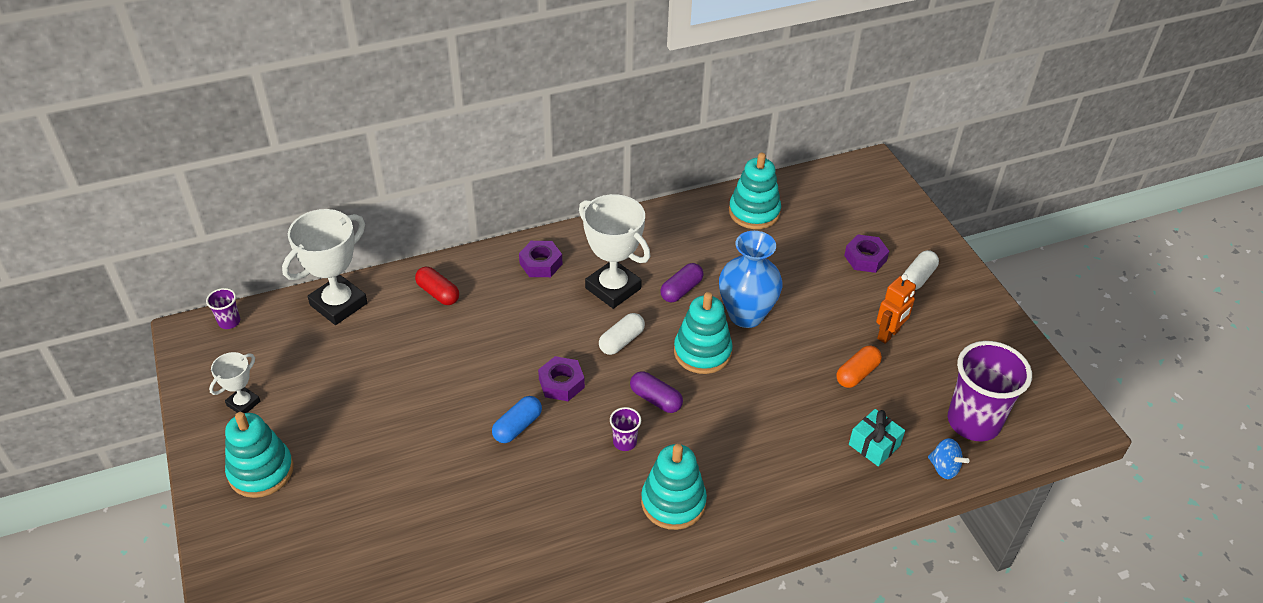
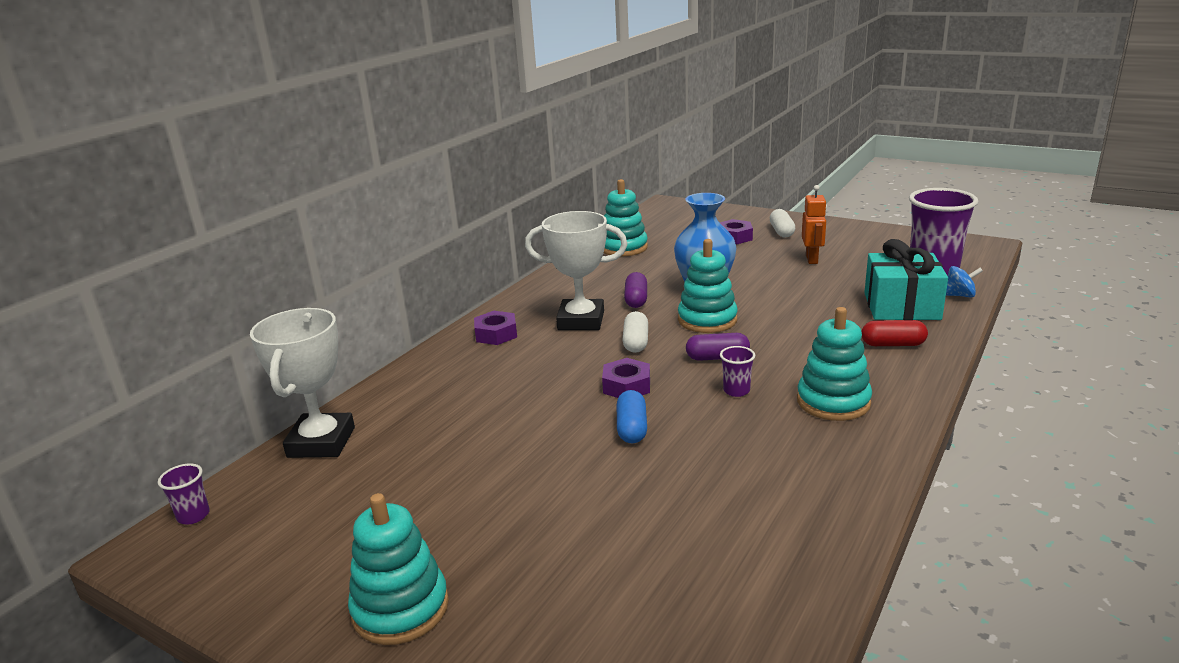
camera: 35 degrees left, 20 degrees down
white trophy [209,352,260,413] -> none
red capsule [415,267,459,305] -> red capsule moved to [861,320,928,346]
orange capsule [836,345,882,388] -> none
turquoise gift [849,409,905,467] -> turquoise gift [864,239,948,320], size x1.78

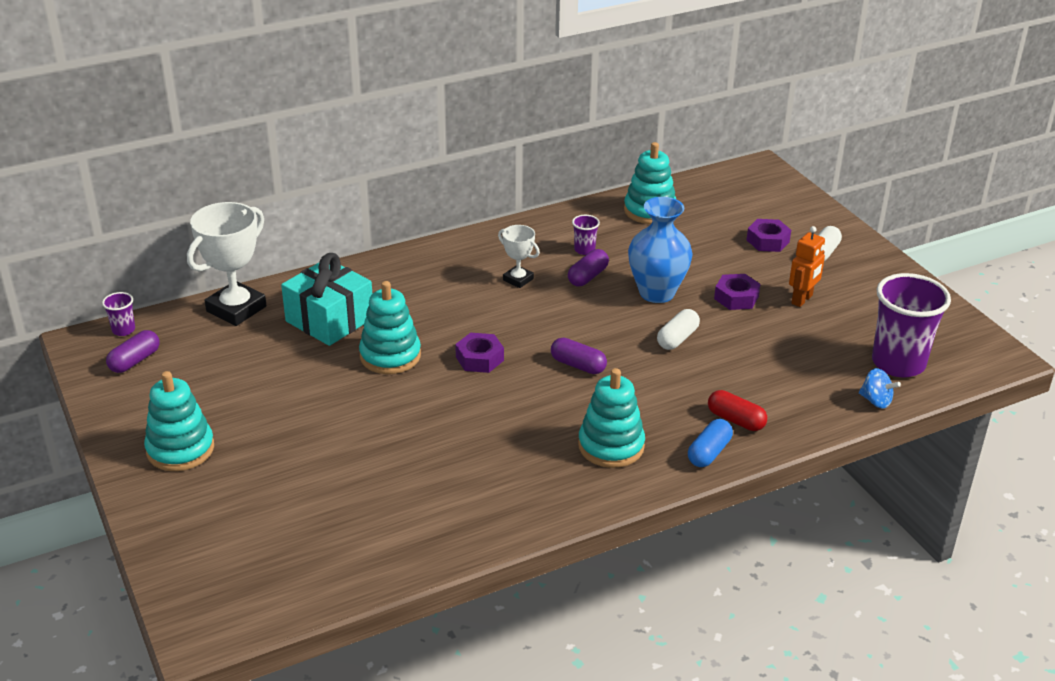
camera: 30 degrees right, 10 degrees up
purple nut [474,311,517,345] -> purple nut moved to [714,274,761,310]
white trophy [525,211,627,330] -> white trophy [498,225,540,288], size x0.54
blue capsule [617,390,647,444] -> blue capsule moved to [688,419,733,467]
white capsule [623,311,648,353] -> white capsule moved to [657,309,700,350]
turquoise stacking toy [678,239,738,333] -> turquoise stacking toy moved to [359,281,421,374]
purple cup [720,346,755,397] -> purple cup moved to [572,215,600,255]
turquoise gift [864,239,948,320] -> turquoise gift moved to [281,253,372,346]
none -> purple capsule [106,330,160,373]

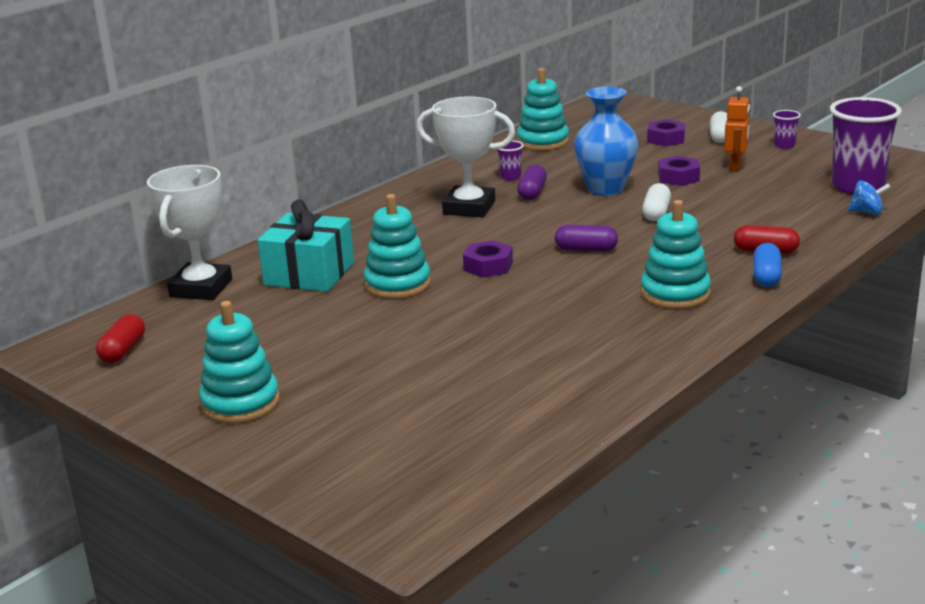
camera: 20 degrees left, 10 degrees down
purple cup [102,292,135,336] -> purple cup moved to [773,110,801,149]
purple capsule [106,330,160,373] -> red capsule [96,314,145,363]
white trophy [498,225,540,288] -> white trophy [416,96,515,217], size x1.87

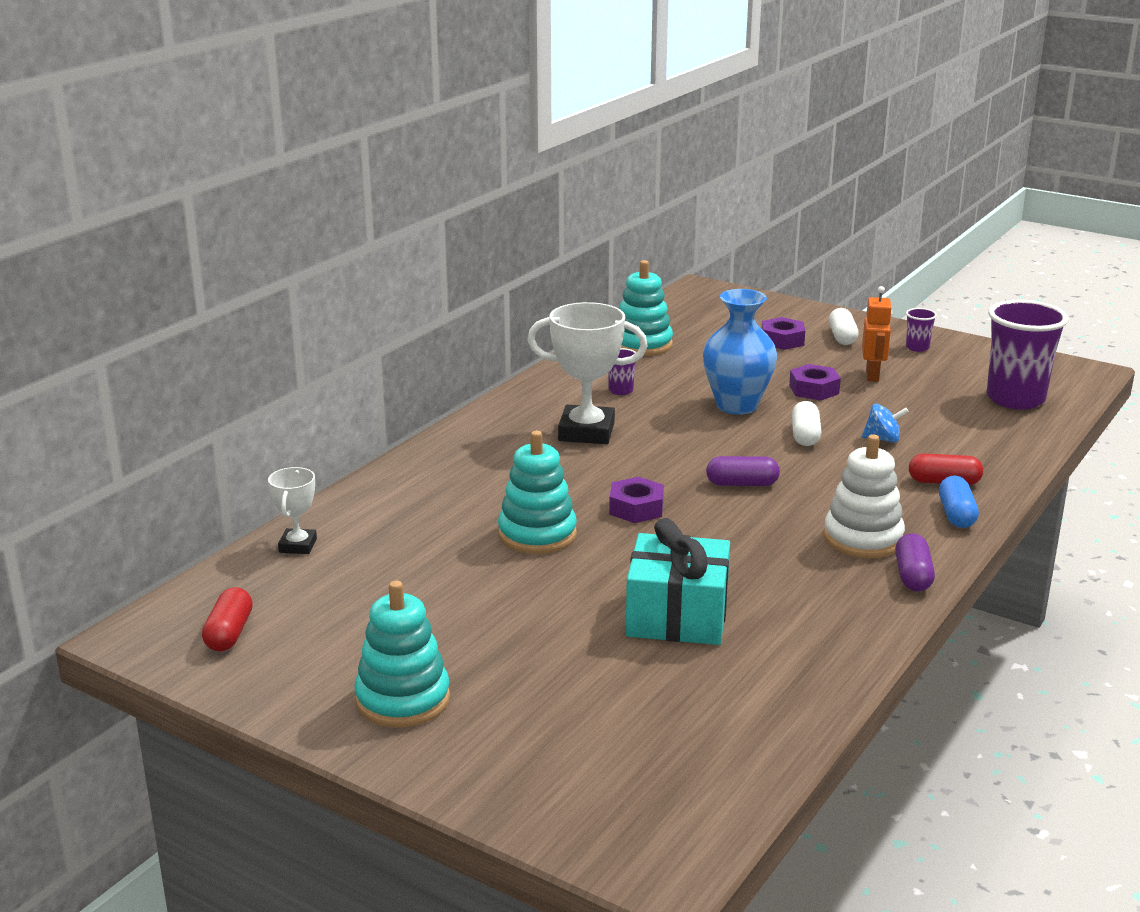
camera: 10 degrees left, 0 degrees up
white trophy [147,165,232,300] -> white trophy [268,467,317,554], size x0.54
turquoise gift [258,199,354,292] -> turquoise gift moved to [626,518,730,645]
purple capsule [517,165,547,200] -> purple capsule moved to [895,533,935,592]
turquoise stacking toy [641,200,711,309] -> white stacking toy [824,434,905,558]
blue spinning top [848,180,891,215] -> blue spinning top moved to [862,404,909,443]

